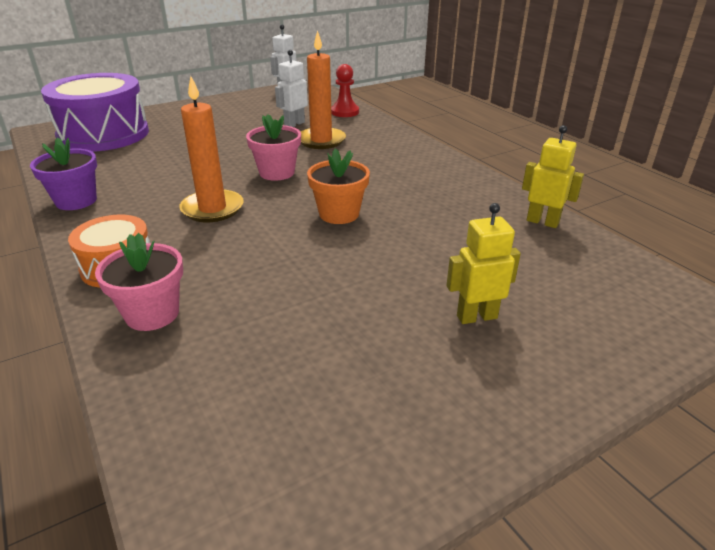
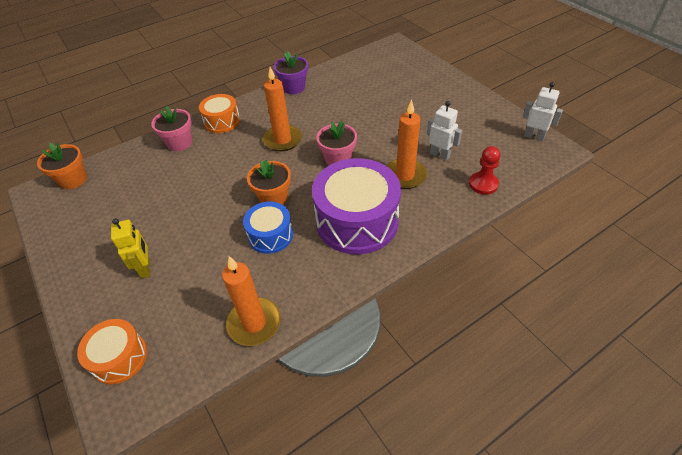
camera: 90 degrees right, 15 degrees up
purple drum [41,73,149,152] -> purple drum moved to [312,158,401,254]
yellow robot [522,125,584,228] -> orange candle [222,256,281,346]
none -> orange flower pot [37,143,87,189]
none -> orange drum [77,319,147,384]
none -> blue drum [243,202,293,254]

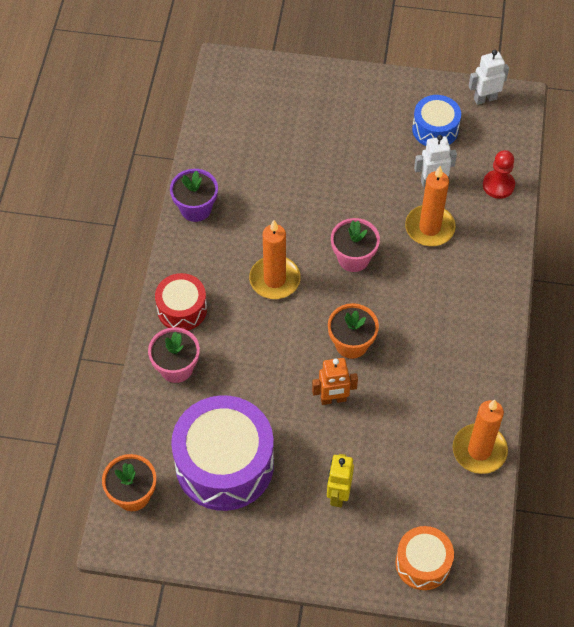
camera: 50 degrees left, 10 degrees up
yellow robot [111,218,150,279] -> yellow robot turned 105 degrees counterclockwise [327,454,354,507]
orange drum [199,94,240,133] -> red drum [155,273,207,330]
blue drum [243,202,293,254] -> blue drum moved to [412,95,461,146]
purple drum [312,158,401,254] -> purple drum moved to [171,395,274,511]
none -> orange robot [312,358,358,405]

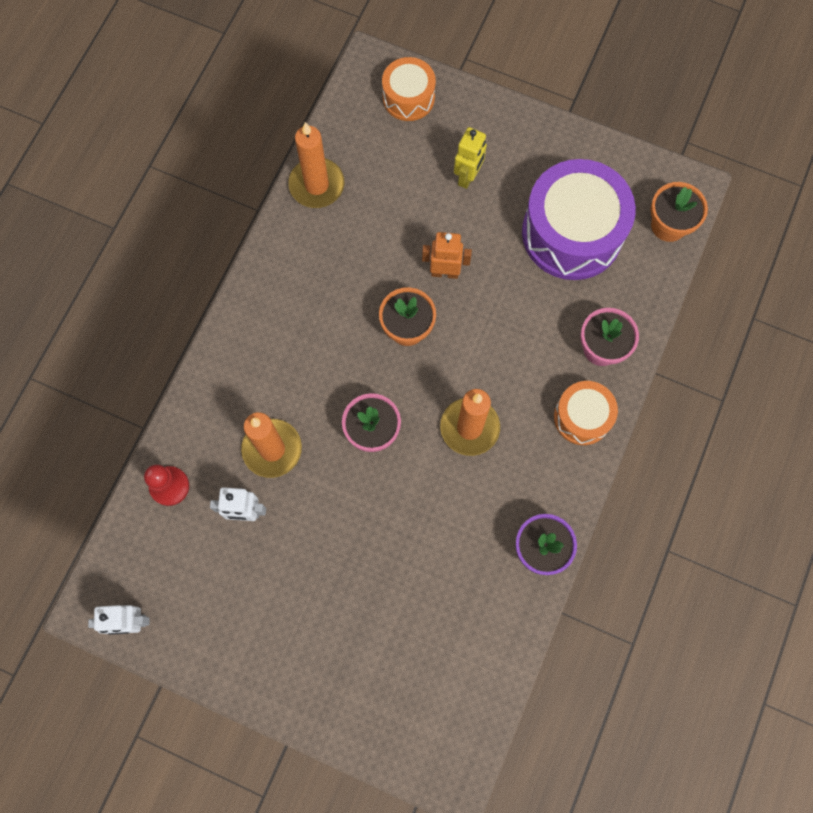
camera: 165 degrees left, 15 degrees up
red drum [155,273,207,330] -> orange drum [554,381,618,445]
blue drum [412,95,461,146] -> none

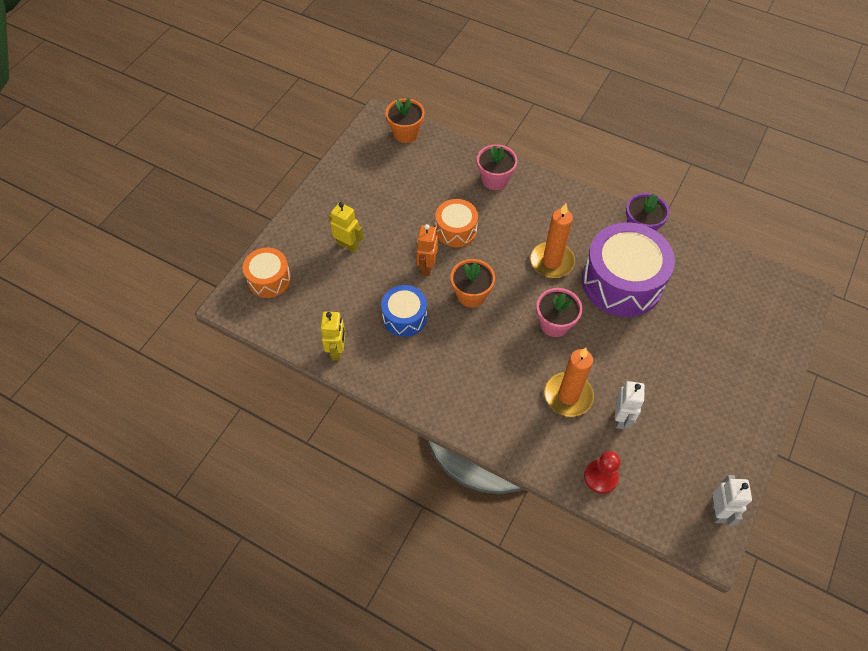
camera: 85 degrees left, 15 degrees down
orange candle [288,122,344,208] -> yellow robot [320,312,345,361]
purple drum [522,159,636,280] -> purple drum moved to [582,222,675,317]
orange drum [554,381,618,445] -> orange drum moved to [435,199,478,247]
none -> blue drum [381,285,427,337]

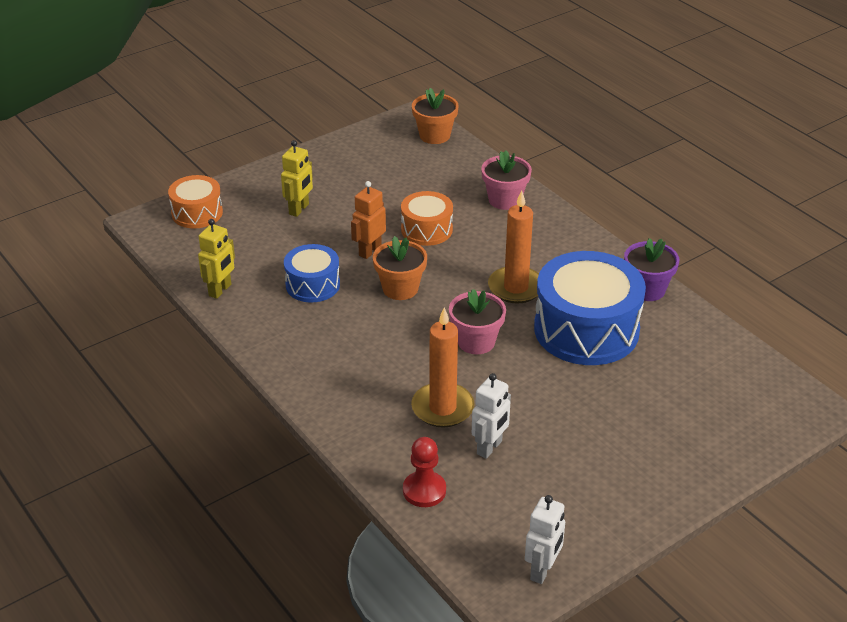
camera: 25 degrees right, 20 degrees down
yellow robot [329,202,363,253] -> yellow robot turned 60 degrees clockwise [281,140,313,217]
purple drum [582,222,675,317] -> blue drum [534,251,646,365]

